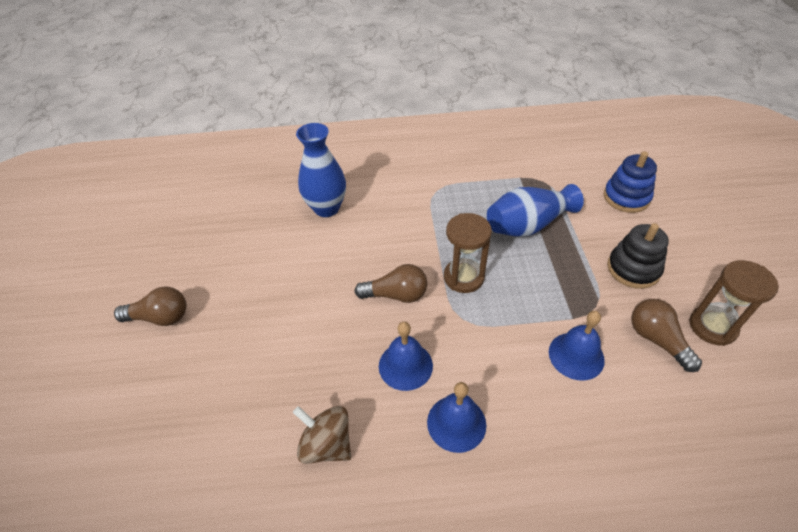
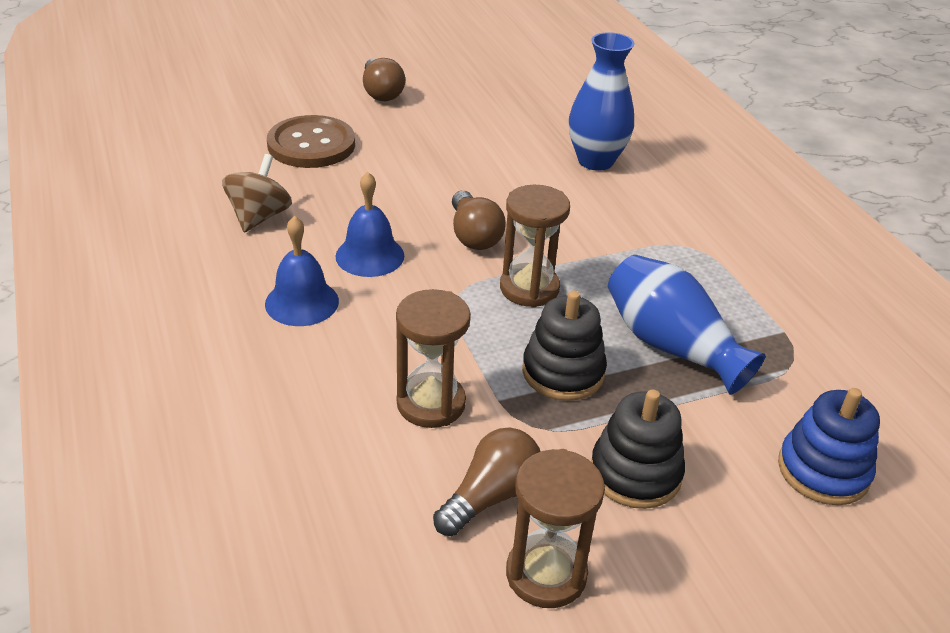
camera: 70 degrees right, 10 degrees down
blue bell [549,311,605,381] -> brown hourglass [396,289,471,428]
none -> brown button [267,115,355,168]
none -> black stacking toy [522,291,607,401]

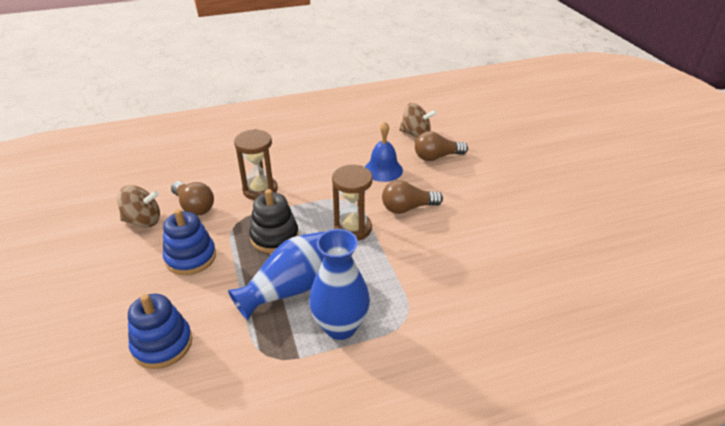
camera: 95 degrees right, 0 degrees up
blue bell [265,216,339,326] -> none
brown button [267,115,355,168] -> none
brown light bulb [363,58,405,101] -> brown light bulb moved to [415,131,468,161]
brown hourglass [506,449,605,608] -> brown spinning top [117,186,160,228]
blue vase [569,32,634,171] -> blue vase moved to [309,229,370,340]
black stacking toy [591,389,685,509] -> blue stacking toy [163,209,216,275]

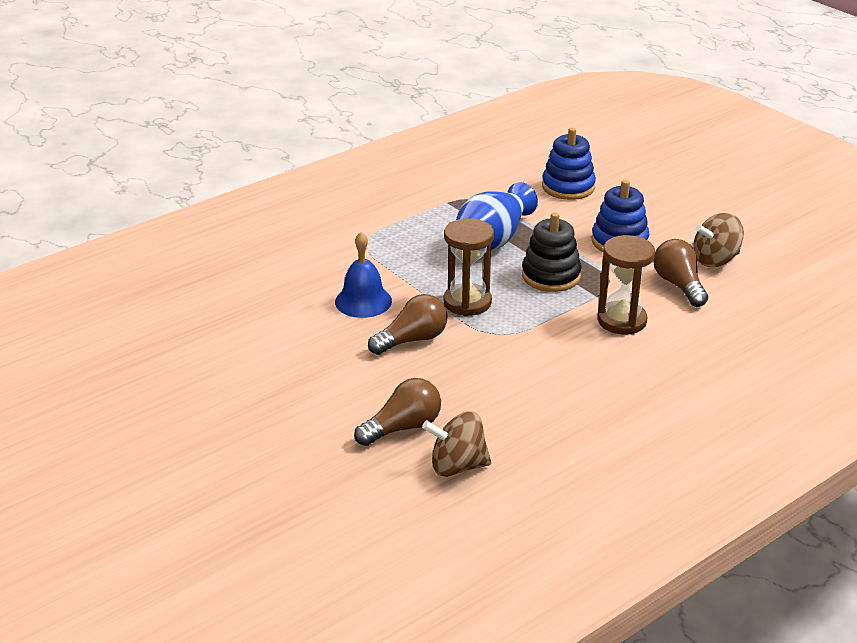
camera: 160 degrees right, 5 degrees down
brown light bulb [171,181,214,216] -> brown light bulb turned 45 degrees clockwise [653,239,708,307]
blue vase [309,229,370,340] -> none
blue bell [365,122,403,182] -> blue bell moved to [335,232,392,318]

